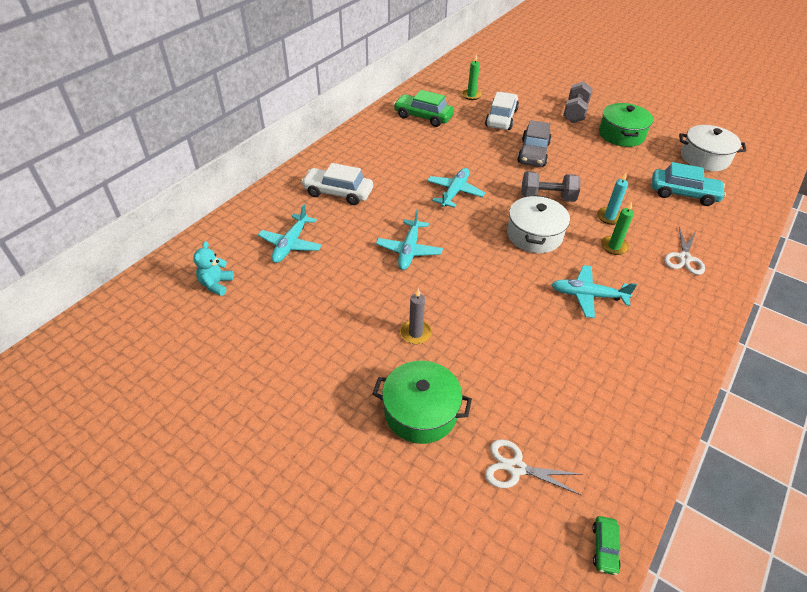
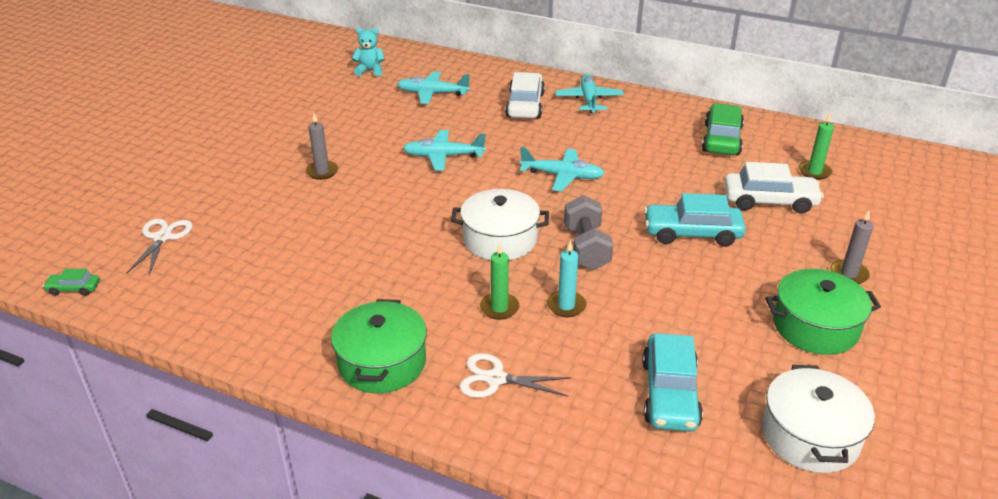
camera: 80 degrees right, 10 degrees down
green pot [373,361,472,444] -> green pot moved to [331,299,427,393]
grey car [517,120,552,167] -> turquoise car [644,193,746,247]
turquoise plane [551,265,637,318] -> turquoise plane moved to [555,74,624,113]
grey dumbbell [563,81,593,123] -> grey candle [830,210,873,284]

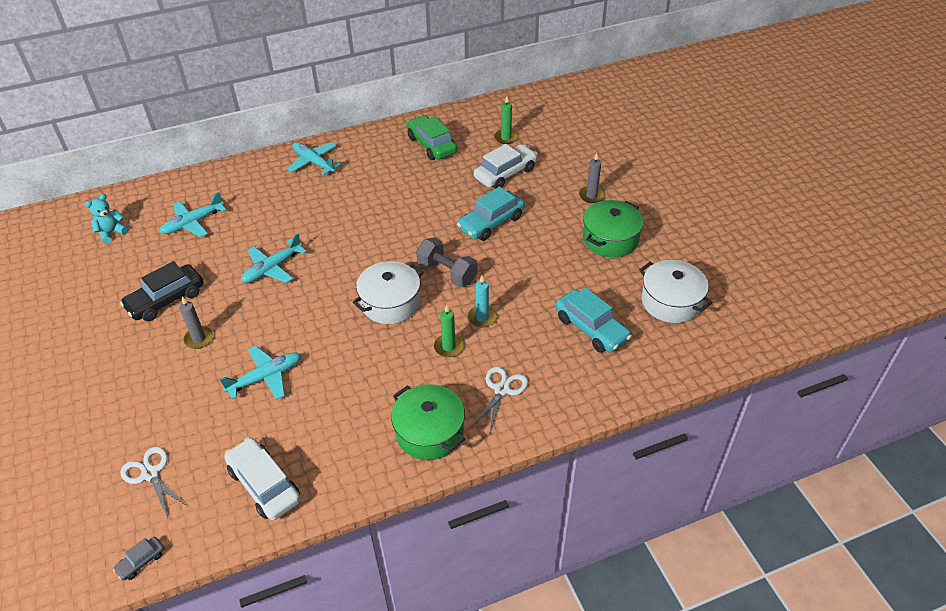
camera: 45 degrees left, 10 degrees up
green car [43,269,100,296] -> grey car [113,537,165,581]
white scissors [459,353,571,398] -> white scissors turned 150 degrees clockwise [471,366,528,432]
white car [505,72,545,119] -> white car moved to [224,437,301,520]
turquoise plane [520,147,605,191] -> turquoise plane moved to [220,346,301,400]
none -> black car [120,261,203,321]

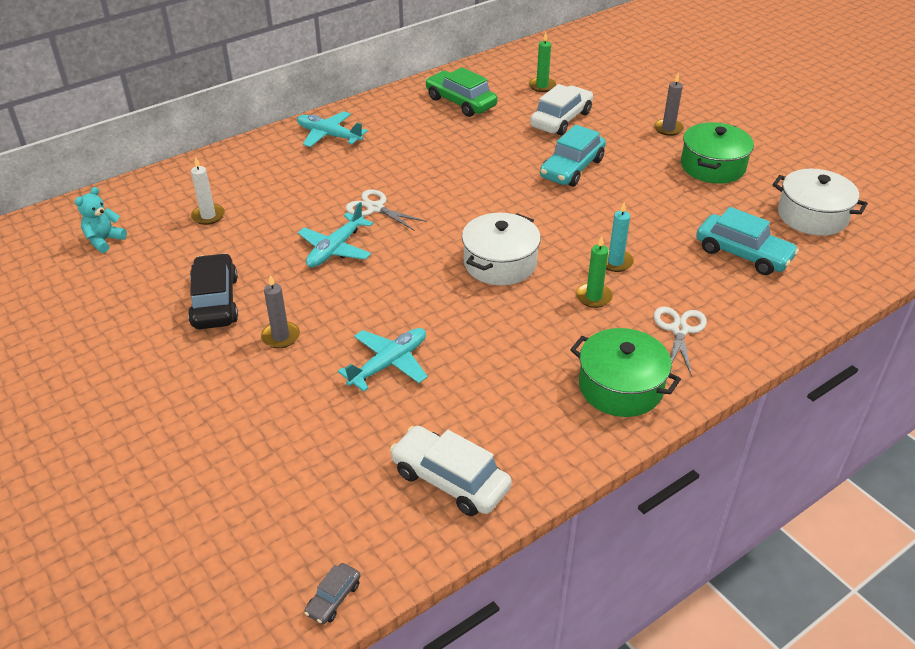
camera: 15 degrees left, 5 degrees down
black car [120,261,203,321] -> black car turned 135 degrees clockwise [188,253,238,329]
white scissors [120,447,187,518] -> white scissors moved to [346,189,427,231]
turquoise plane [159,192,226,237] -> white candle [191,157,225,225]
grey dumbbell [416,237,478,287] -> none

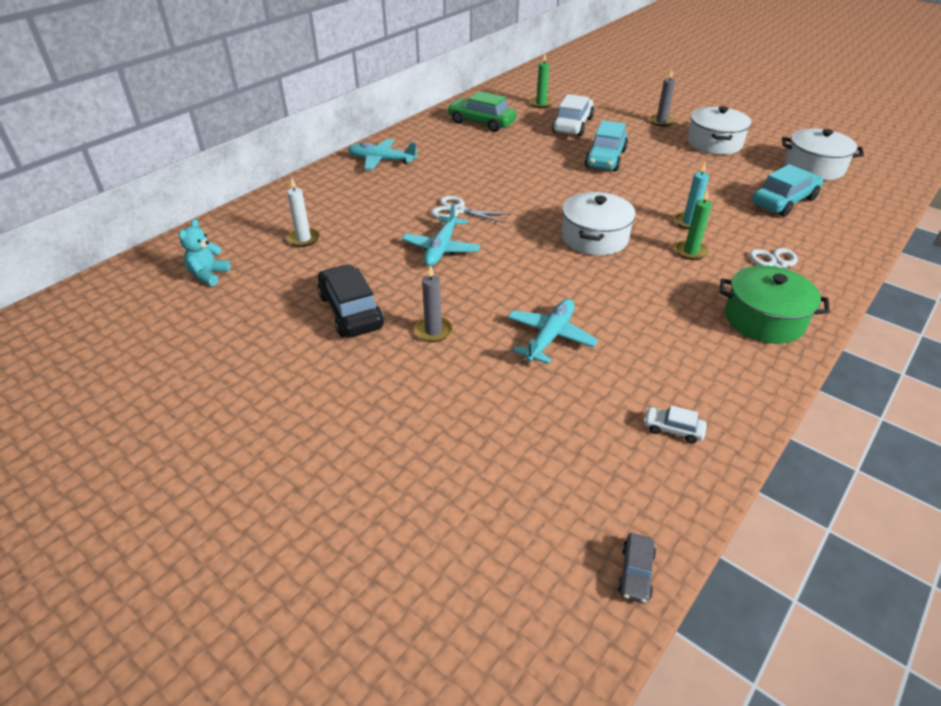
camera: 15 degrees left, 0 degrees up
white car [390,426,512,516] -> white car [644,406,707,444], size x0.48
green pot [681,122,754,184] -> white pot [687,106,751,155]
turquoise car [696,207,799,275] -> turquoise car turned 60 degrees counterclockwise [752,164,823,217]

